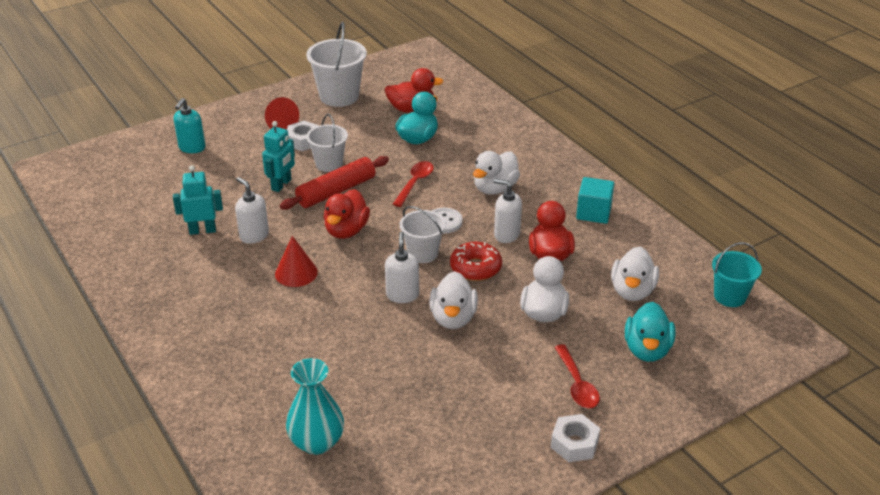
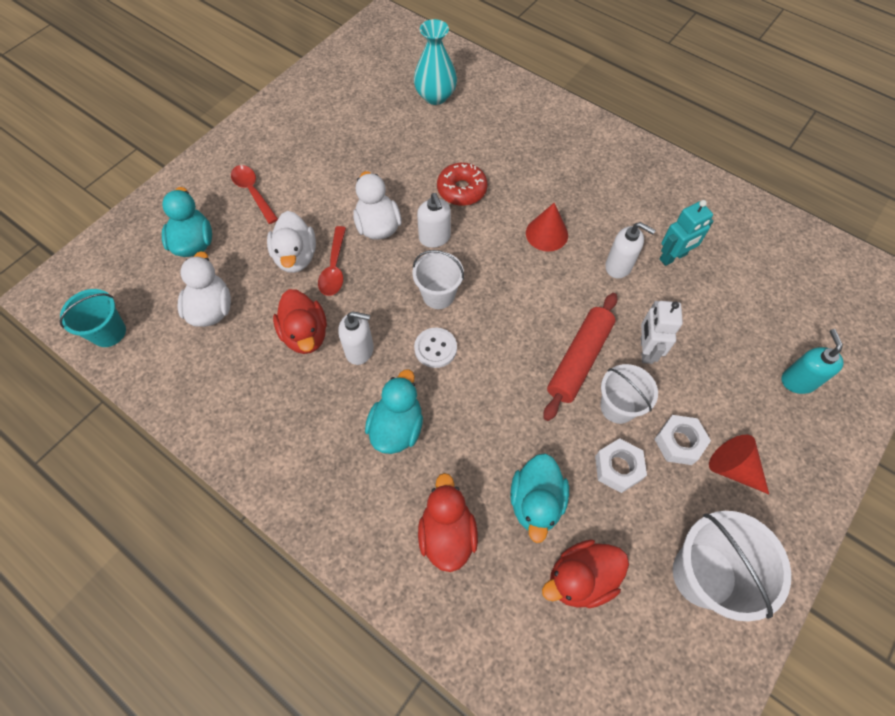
camera: 160 degrees right, 25 degrees up
turquoise robot [262,121,295,192] -> white robot [641,301,683,364]
red duck [324,189,370,239] -> red duck moved to [418,473,478,572]
red spoon [393,161,434,207] -> red spoon moved to [318,226,346,296]
red donut [450,242,502,281] -> red donut moved to [437,163,487,206]
white duck [473,151,520,195] -> turquoise duck [365,370,423,454]
white nut [551,414,600,462] -> white nut moved to [595,438,647,493]
turquoise cube [576,177,614,224] -> none

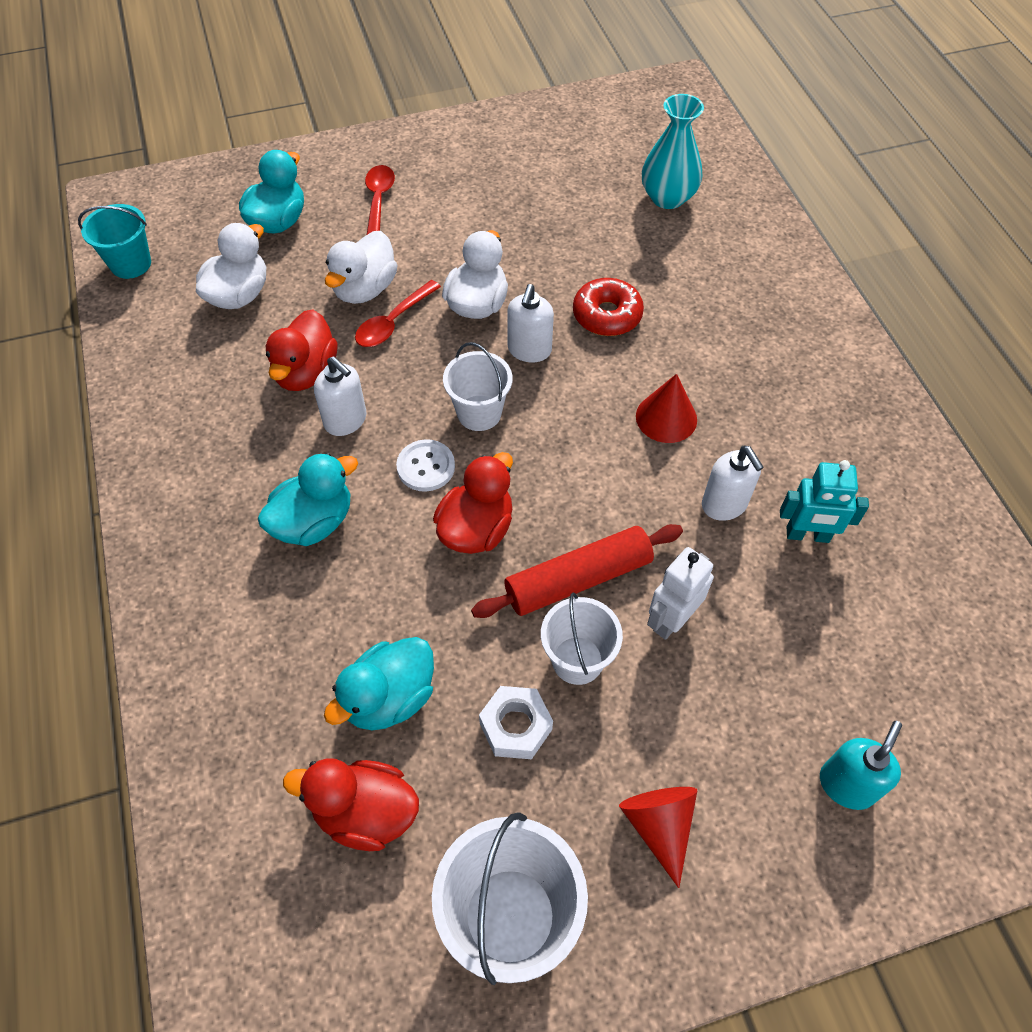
camera: 35 degrees right, 5 degrees down
red duck [418,473,478,572] -> red duck moved to [433,452,513,554]
white nut [654,415,711,465] -> none

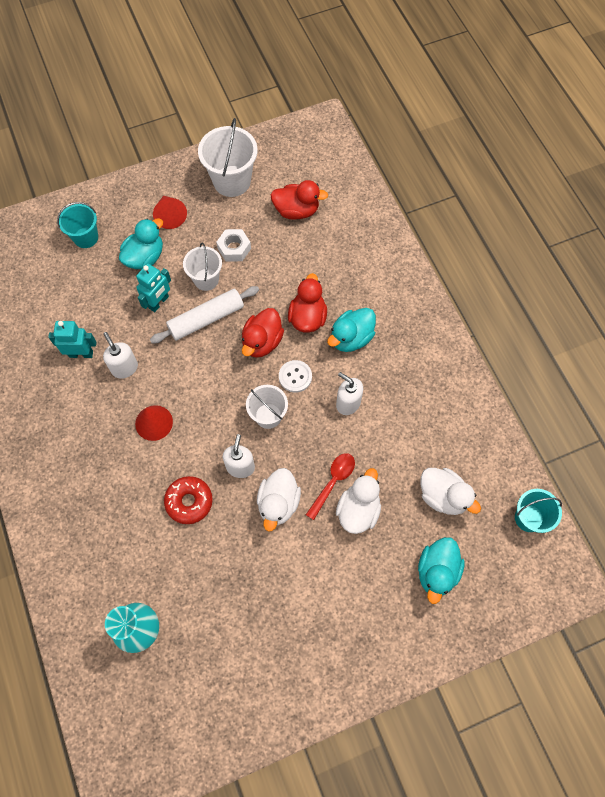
camera: 175 degrees right, 10 degrees up
white duck [196,223,266,309] -> white duck turned 75 degrees counterclockwise [421,468,481,515]
red duck [266,309,338,391] -> red duck moved to [288,273,327,333]
turquoise duck [324,637,434,730] -> turquoise duck moved to [119,218,163,269]
red spoon [365,165,395,235] -> none
red rolling pin [471,524,683,618] -> white rolling pin [150,286,259,343]
white robot [647,547,714,640] -> turquoise robot [136,263,171,312]
turquoise soap dispenser [820,721,902,810] -> turquoise bucket [57,202,98,248]

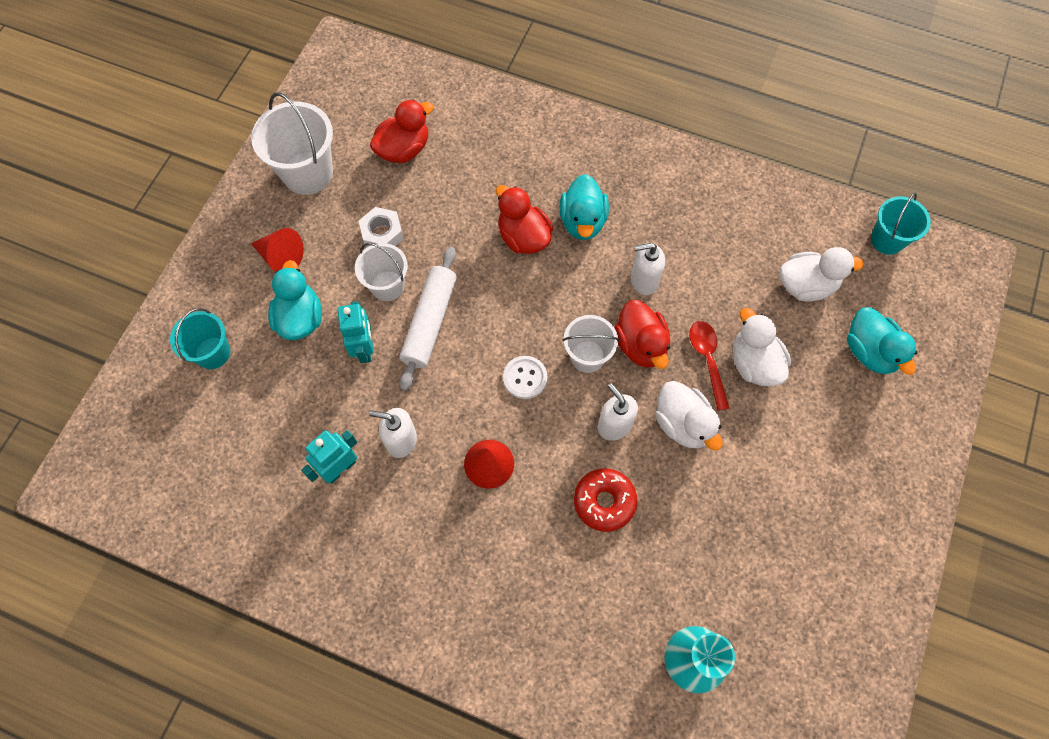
camera: 45 degrees left, 0 degrees up
red duck [242,308,284,358] -> red duck moved to [614,300,670,369]
white button [279,360,312,393] -> white button moved to [503,356,547,399]

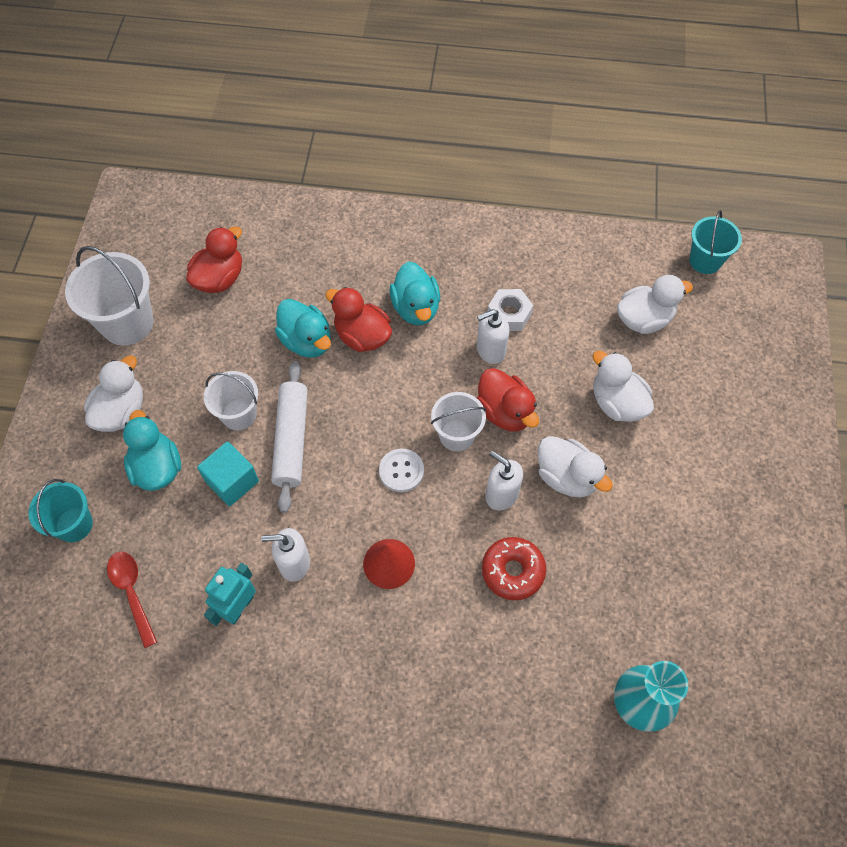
camera: 15 degrees left, 5 degrees down
red cone [251,228,304,272] -> white duck [84,356,143,432]
turquoise robot [338,301,373,363] -> turquoise cube [197,442,259,506]
white nut [359,207,404,248] -> white nut moved to [488,289,533,331]
red spoon [689,321,729,411] -> red spoon moved to [107,552,157,648]
turquoise duck [847,307,917,375] -> turquoise duck moved to [275,299,331,358]

